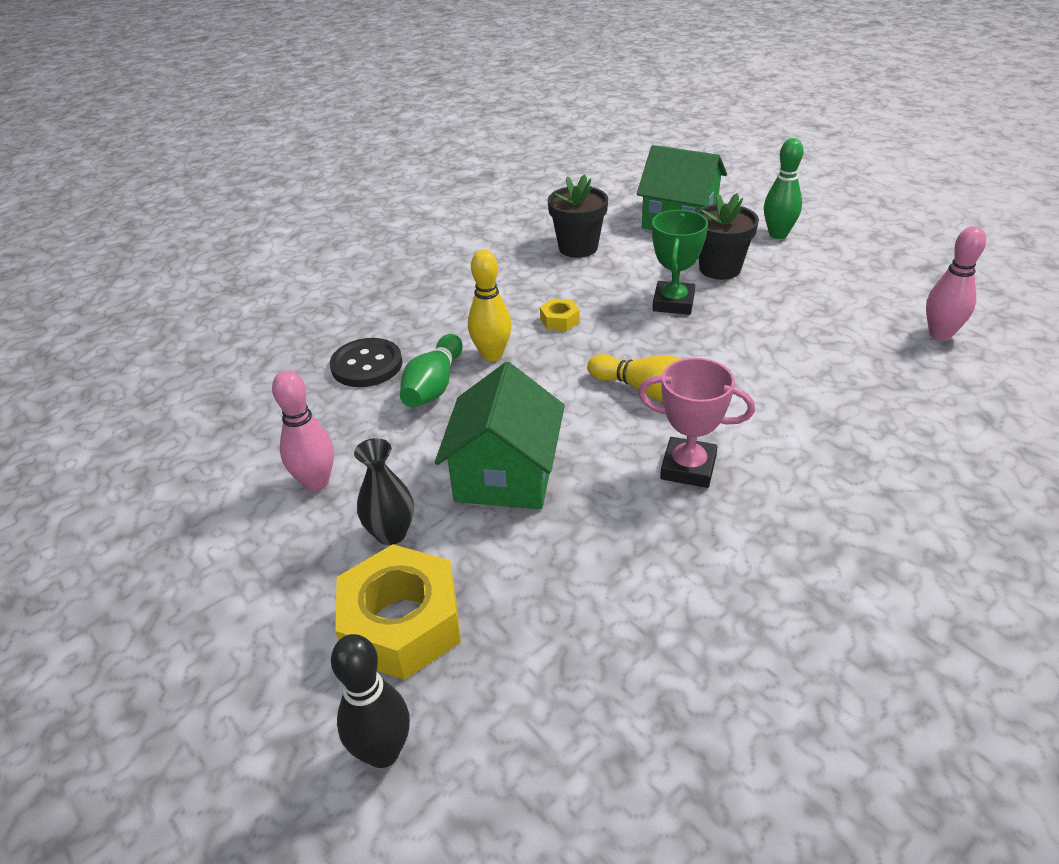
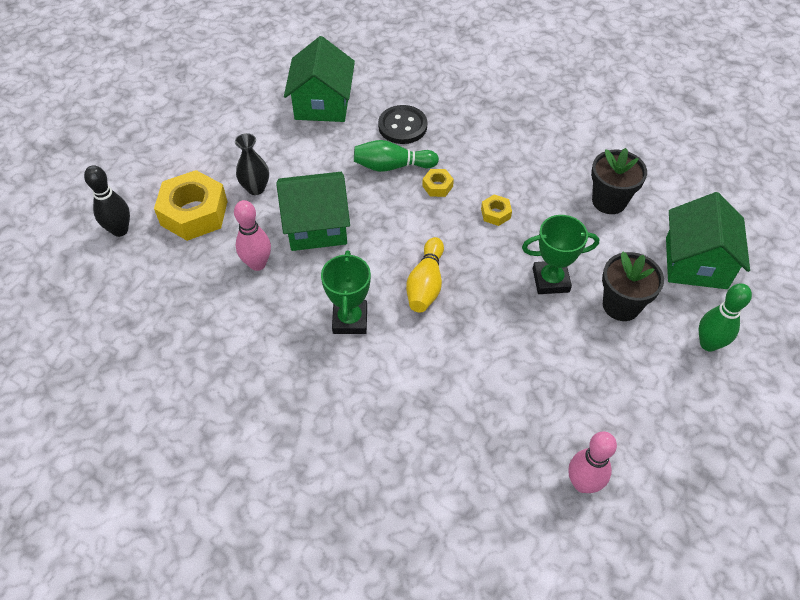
camera: 70 degrees right, 15 degrees up
pink bowling pin [272,370,334,492] -> pink bowling pin moved to [234,200,271,271]
yellow bowling pin [468,250,512,361] -> yellow nut [422,169,454,197]
pink trophy [638,358,755,488] -> green trophy [321,250,371,334]
none -> green house [284,36,355,122]

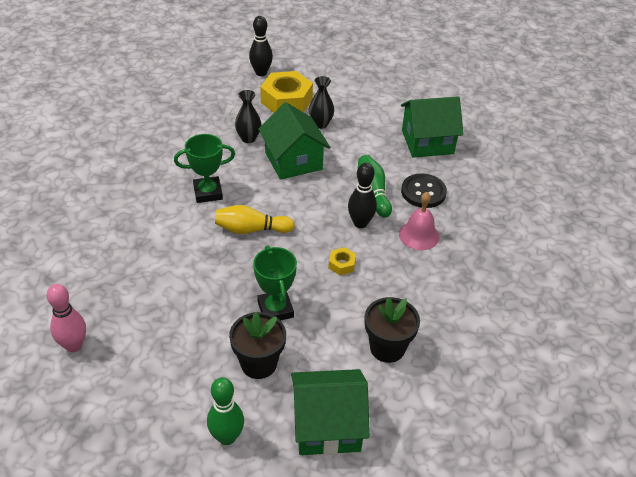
camera: 75 degrees right, 10 degrees down
pink bowling pin [234,200,271,271] -> black vase [235,90,261,143]
yellow nut [422,169,454,197] -> black bowling pin [348,163,377,228]
none -> pink bell [399,192,440,250]

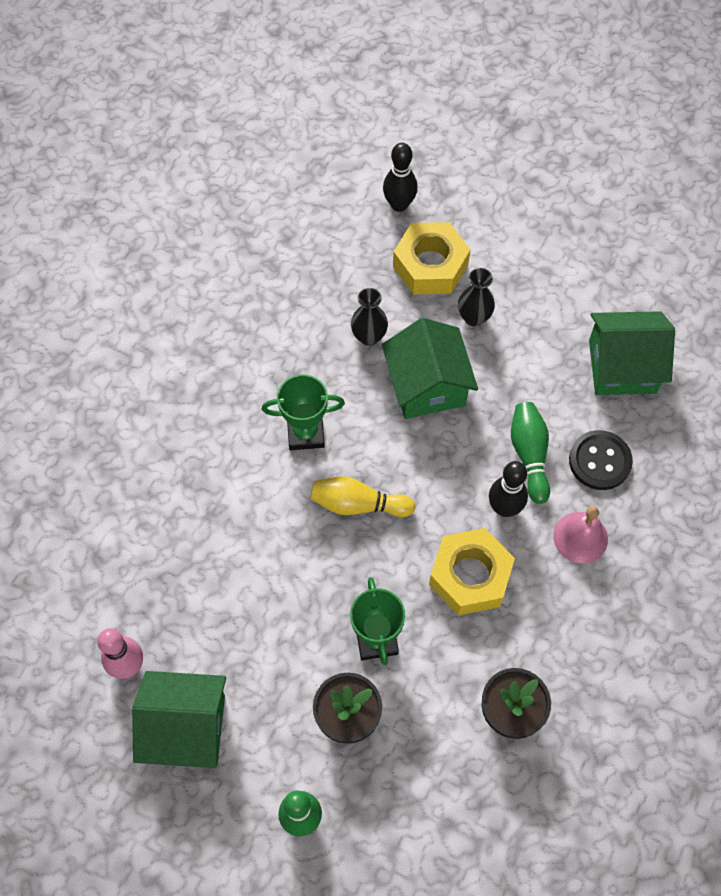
camera: 10 degrees right, 20 degrees up
green house [291,369,370,455] -> green house moved to [132,671,226,768]
yellow nut [328,247,356,275] -> yellow nut [429,528,515,615], size x2.22

